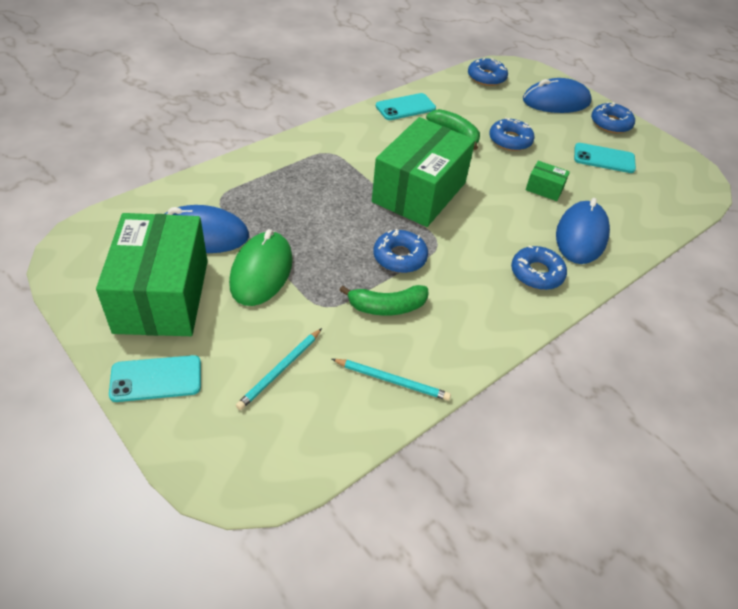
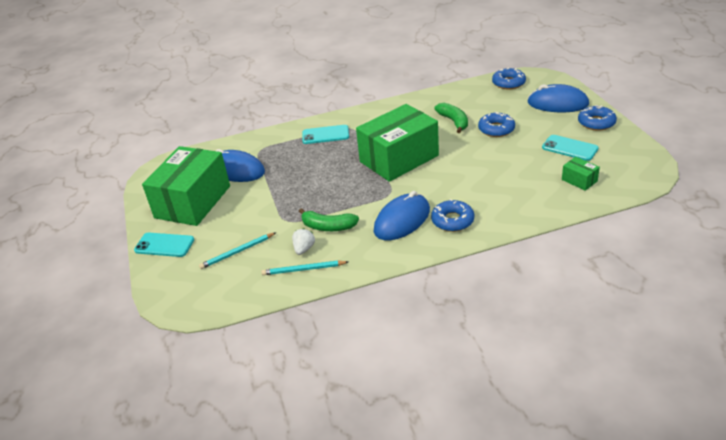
camera: 30 degrees right, 10 degrees down
green mouse [229,229,293,306] -> none
turquoise pencil [332,359,451,401] -> turquoise pencil turned 135 degrees clockwise [261,261,348,275]
blue donut [373,229,428,273] -> none
turquoise phone [376,93,436,120] -> turquoise phone moved to [302,125,349,144]
green box [526,161,570,201] -> green box moved to [562,157,600,191]
blue mouse [556,198,610,264] -> blue mouse moved to [373,191,430,240]
none -> white strawberry [292,228,315,255]

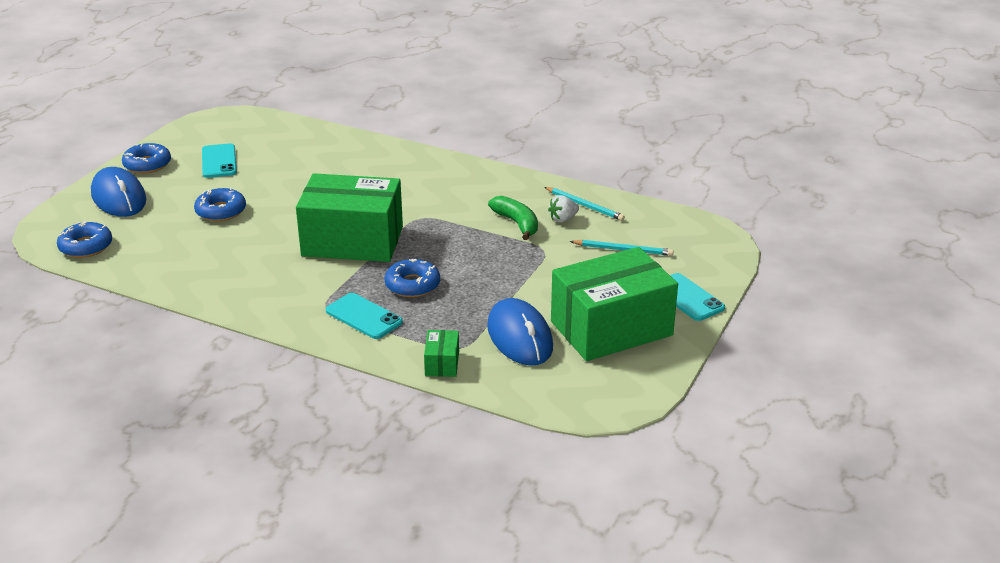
camera: 140 degrees left, 5 degrees down
blue mouse [373,191,430,240] -> none
blue donut [431,199,474,232] -> blue donut moved to [384,259,440,297]
green banana [434,103,468,133] -> none
green box [562,157,600,191] -> green box moved to [424,330,459,377]

